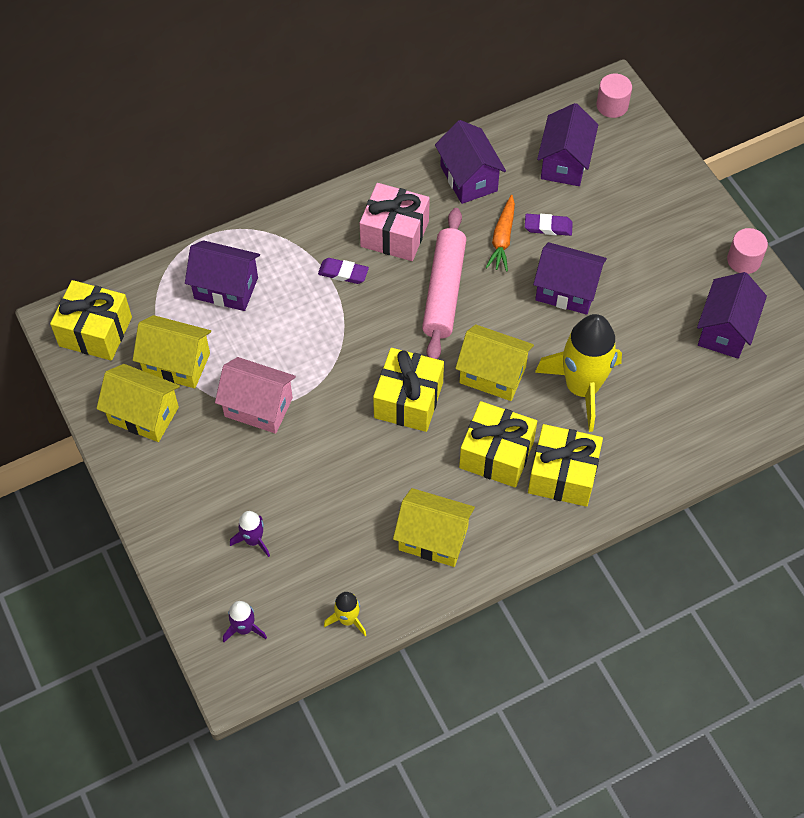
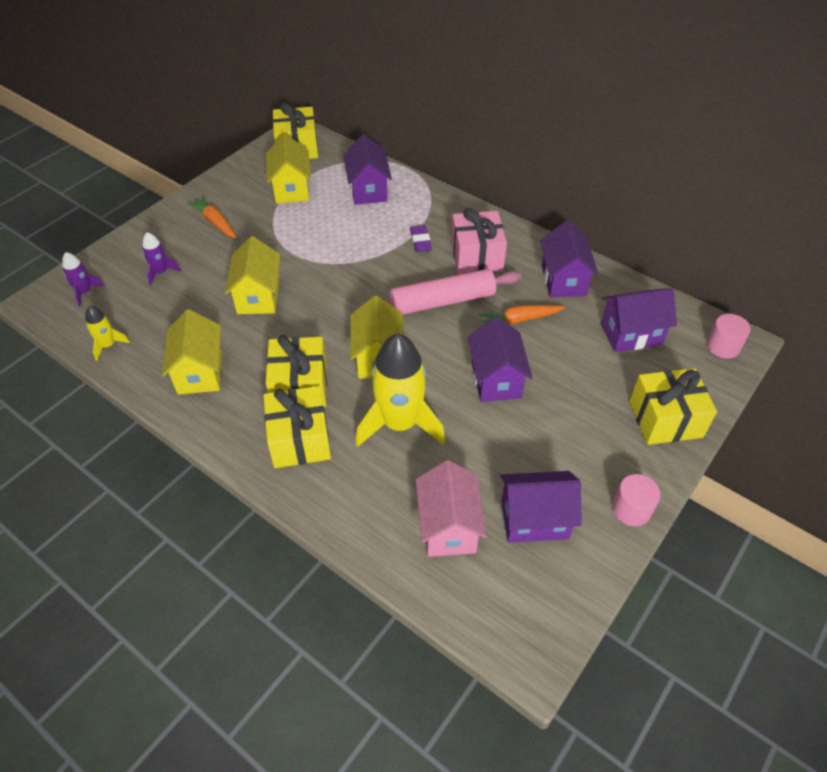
camera: 65 degrees right, 10 degrees down
yellow house [96,364,180,442] -> yellow house moved to [225,236,280,314]
pink house [215,357,296,434] -> pink house moved to [416,460,487,557]
yellow gift [373,348,444,432] -> yellow gift moved to [629,368,717,445]
purple house [435,120,506,204] -> purple house turned 45 degrees counterclockwise [540,220,599,298]
purple eraser [525,214,573,236] -> none
none -> orange carrot [187,196,236,238]

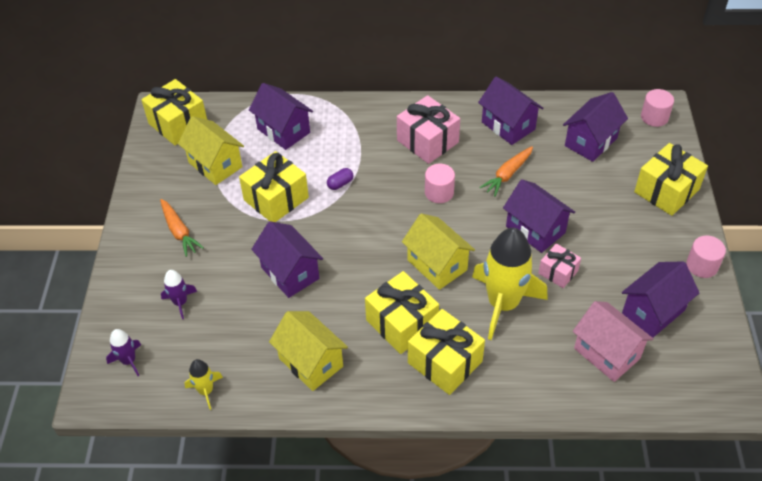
camera: 35 degrees left, 0 degrees up
orange carrot [187,196,236,238] -> orange carrot turned 135 degrees counterclockwise [160,199,204,257]
yellow house [225,236,280,314] -> purple house [251,221,323,298]
pink rolling pin [384,269,521,315] -> pink cylinder [425,164,455,203]
purple eraser [410,225,432,252] -> none
none -> yellow gift [239,151,309,222]
none -> purple capsule [327,168,354,190]
none -> pink gift [538,243,581,288]

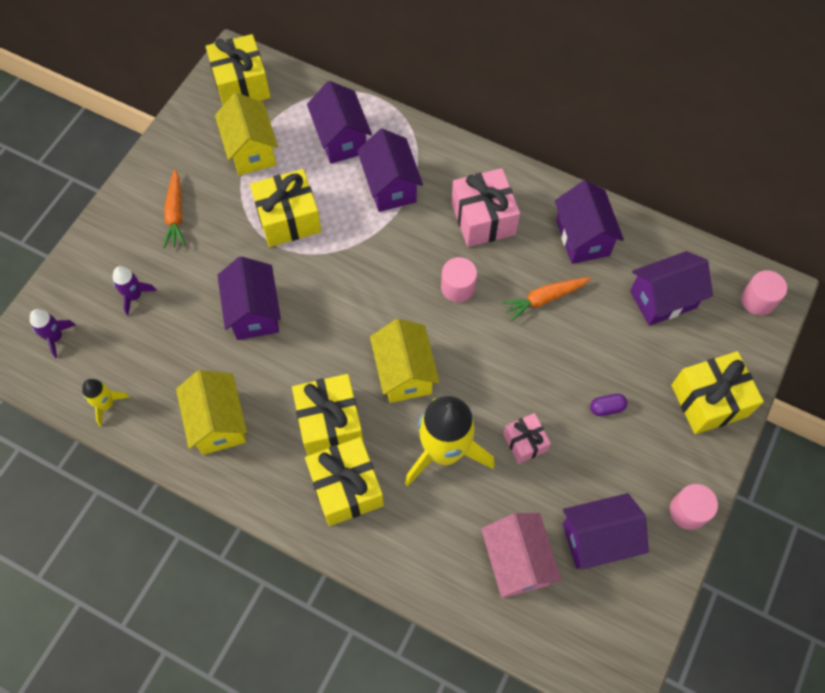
camera: 25 degrees right, 15 degrees up
purple capsule [327,168,354,190] -> purple capsule moved to [590,394,627,416]
purple house [503,179,575,253] -> purple house moved to [357,129,423,212]

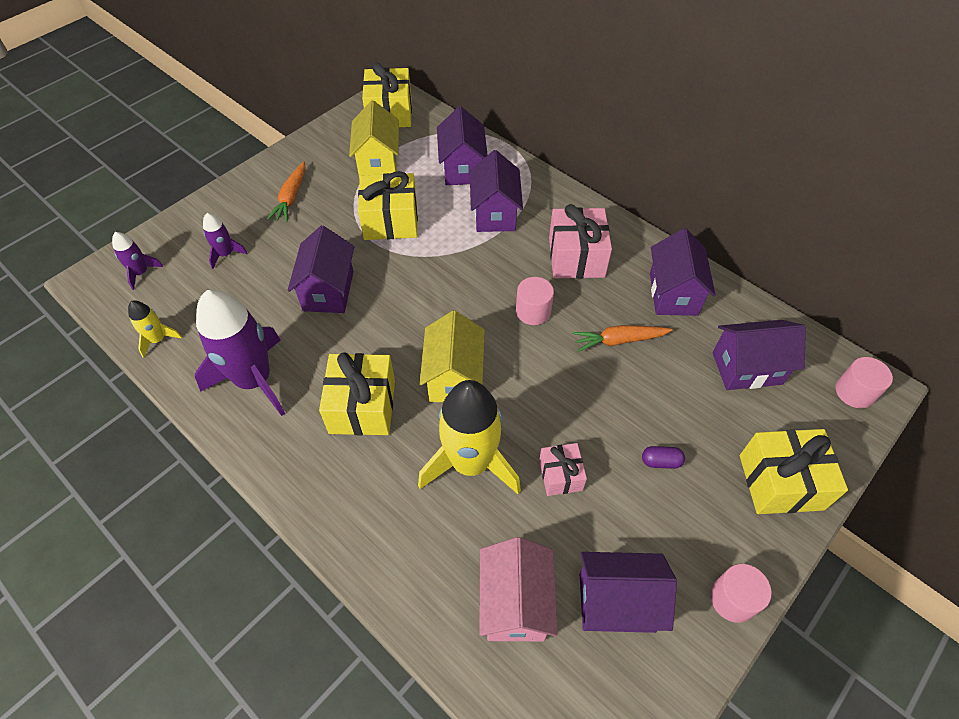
camera: 15 degrees right, 10 degrees down
yellow house [176,370,247,455] -> purple rocket [195,290,285,416]
yellow gift [305,437,384,526] -> none

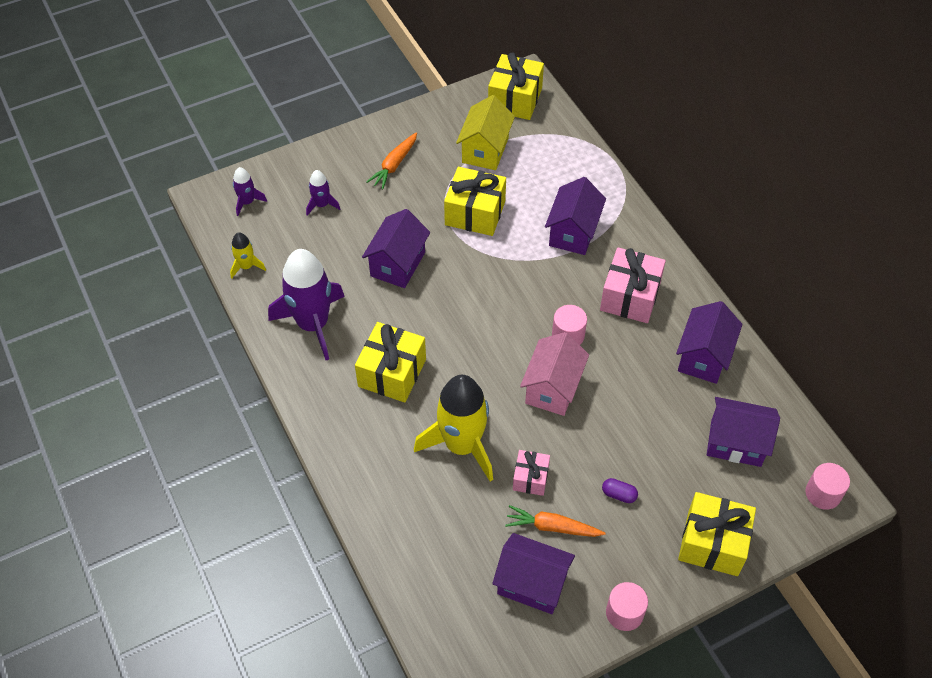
camera: 20 degrees right, 0 degrees up
yellow house [420,311,485,402] -> none
purple house [437,106,487,185] -> none
pink house [479,537,558,641] -> pink house moved to [520,332,589,416]
orange carrot [572,325,673,352] -> orange carrot moved to [505,505,606,537]

